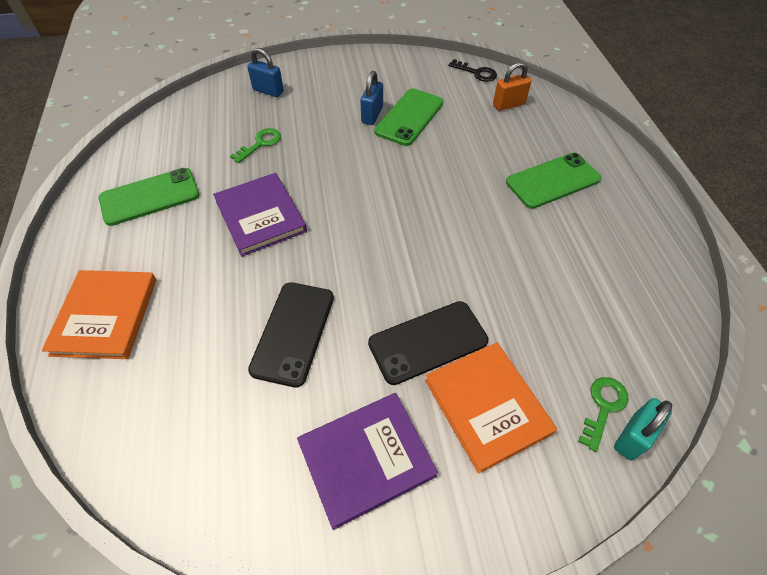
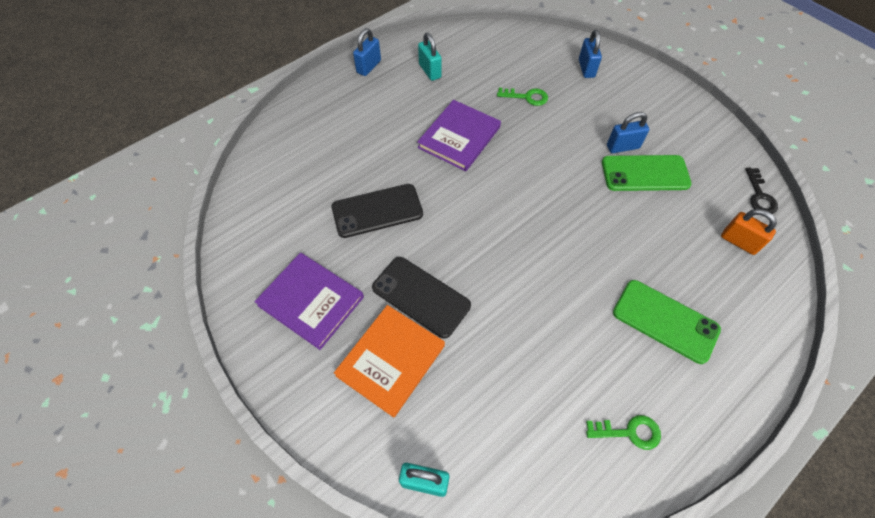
camera: 60 degrees right, 5 degrees up
orange book [42,270,157,359] -> none
green phone [99,168,200,226] -> turquoise padlock [418,33,442,81]
green key [578,377,629,452] -> green key moved to [586,415,661,450]
none -> blue padlock [353,28,381,76]

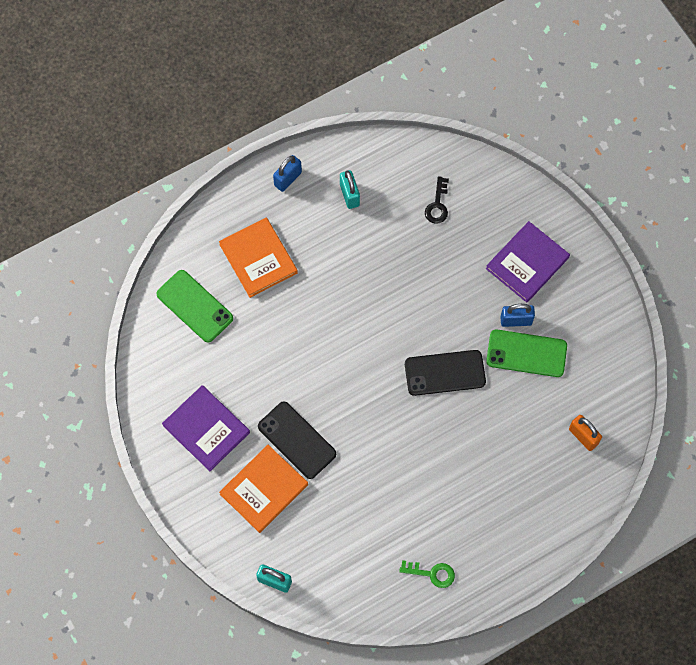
camera: 10 degrees right, 10 degrees up
black phone [332,184,423,238] -> black phone moved to [405,350,486,396]
purple book [417,100,501,171] -> purple book moved to [486,221,570,303]
green key [497,88,548,106] -> none
blue padlock [579,30,602,78] -> none
green phone [613,280,721,364] -> green phone moved to [156,270,233,342]
black key [745,168,778,214] -> black key moved to [425,176,449,224]
none -> orange book [219,218,298,298]

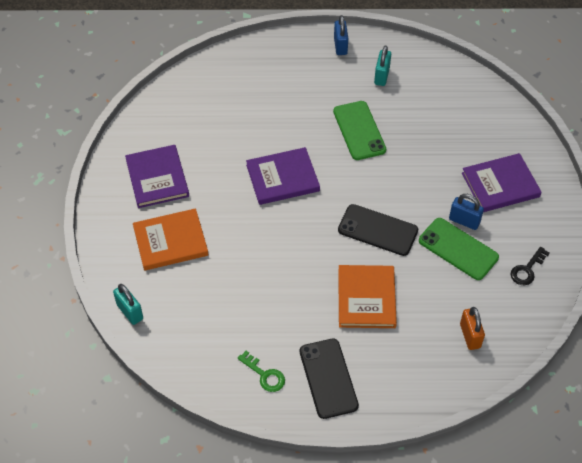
camera: 30 degrees right, 15 degrees down
green phone [156,270,233,342] -> green phone moved to [333,101,386,160]
orange book [219,218,298,298] -> orange book moved to [338,265,397,328]
black phone [258,402,336,479] -> black phone moved to [300,339,359,419]
blue padlock [273,155,302,192] -> blue padlock turned 75 degrees counterclockwise [334,15,348,55]
black key [425,176,449,224] -> black key moved to [511,247,550,285]
none -> purple book [246,147,320,205]

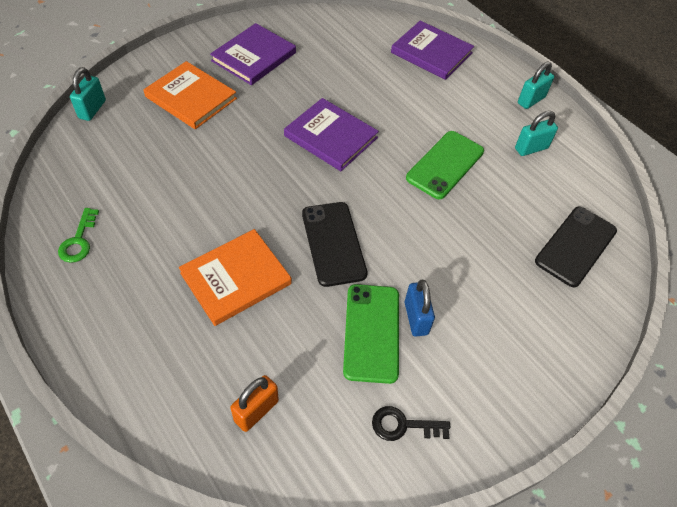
camera: 50 degrees right, 0 degrees up
black phone [300,339,359,419] -> black phone moved to [535,207,617,287]
blue padlock [334,15,348,55] -> turquoise padlock [518,61,554,109]
purple book [462,153,541,212] -> purple book moved to [391,21,474,80]

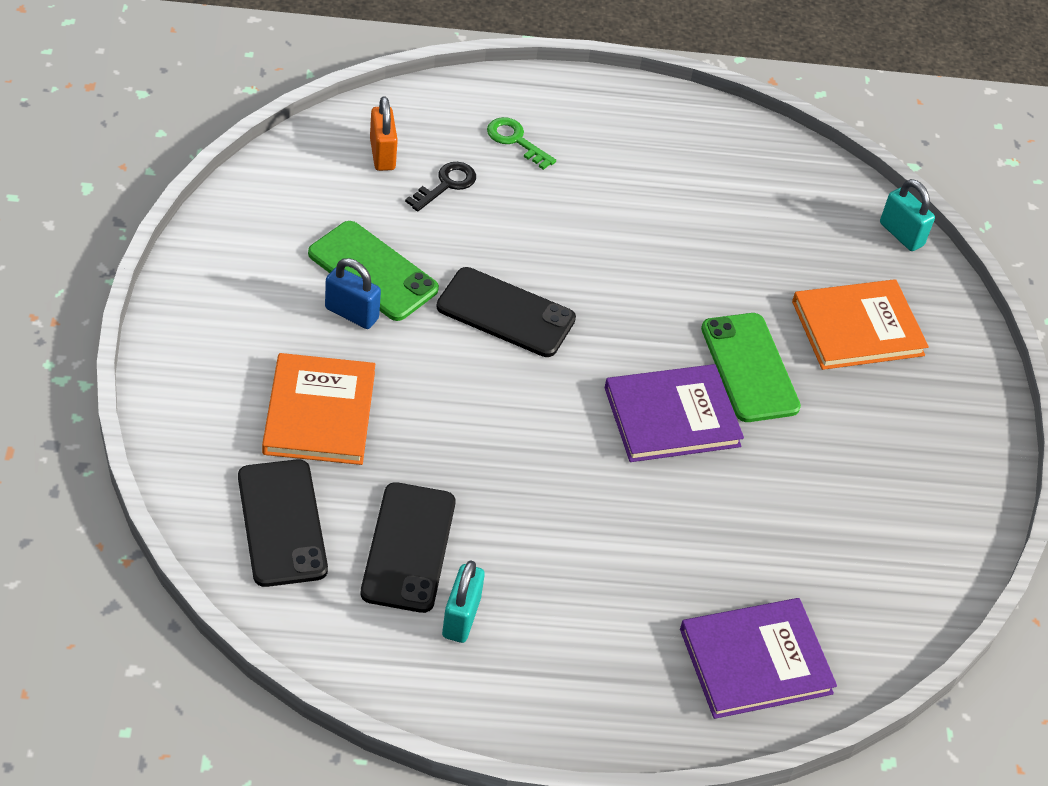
camera: 125 degrees right, 5 degrees down
green key [58,208,99,263] -> green key moved to [487,117,556,170]
orange book [179,229,292,326] -> orange book moved to [262,353,375,465]
purple book [210,23,296,85] -> none
black key [372,406,450,441] -> black key moved to [405,162,476,212]
green phone [406,131,484,199] -> green phone moved to [701,313,801,422]
turquoise padlock [518,61,554,109] -> none
none -> black phone [361,482,456,613]

